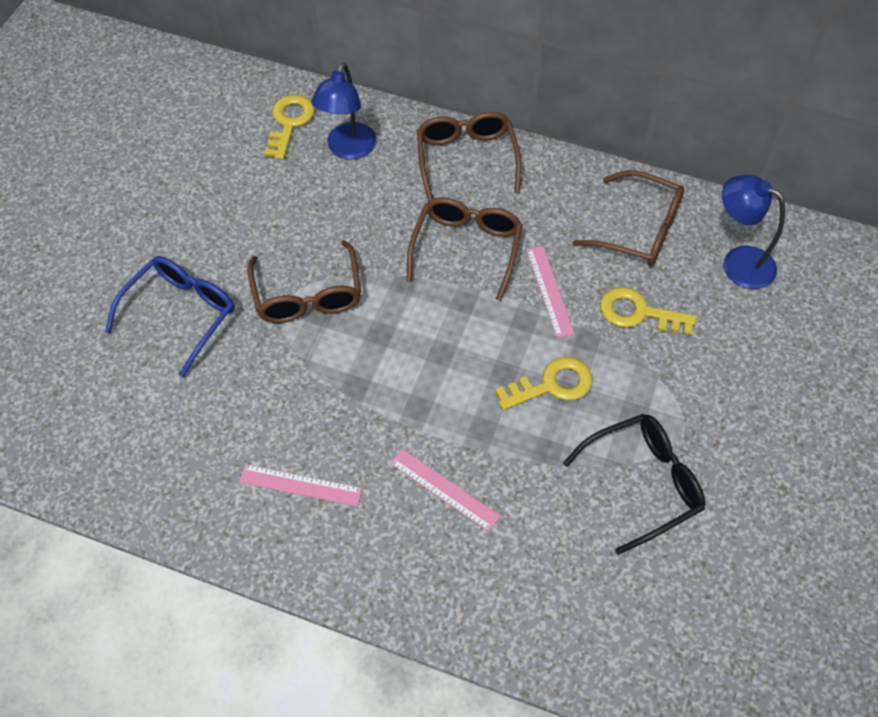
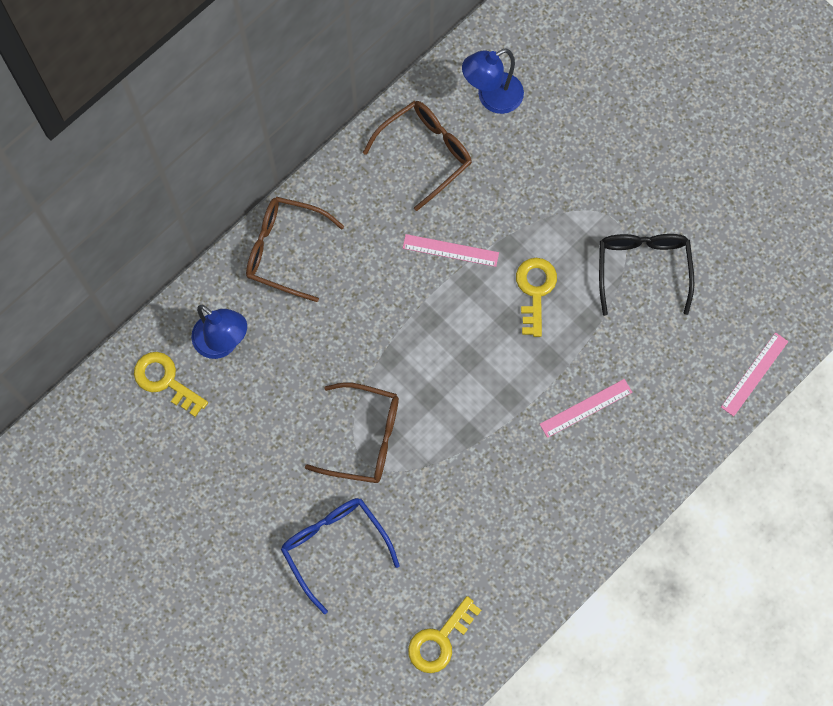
camera: 65 degrees left, 15 degrees up
pink ruler [239,464,363,506] -> pink ruler moved to [721,332,788,417]
brown glasses [407,197,523,301] -> none
yellow key [600,287,696,336] -> yellow key moved to [408,596,481,673]

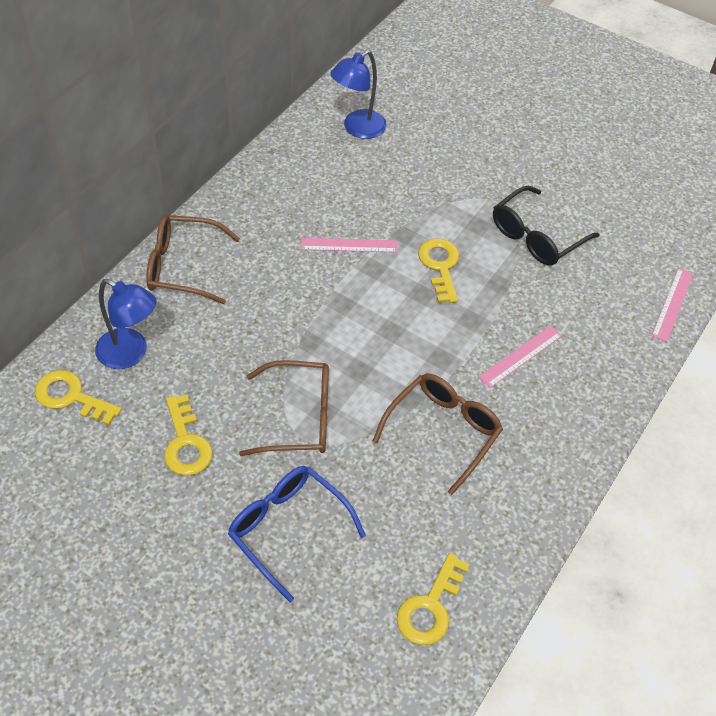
camera: 15 degrees left, 20 degrees down
brown glasses [363,101,472,211] -> brown glasses moved to [373,374,503,495]
black glasses [599,234,694,316] -> black glasses turned 120 degrees counterclockwise [493,186,599,266]
none -> yellow key [164,394,213,476]

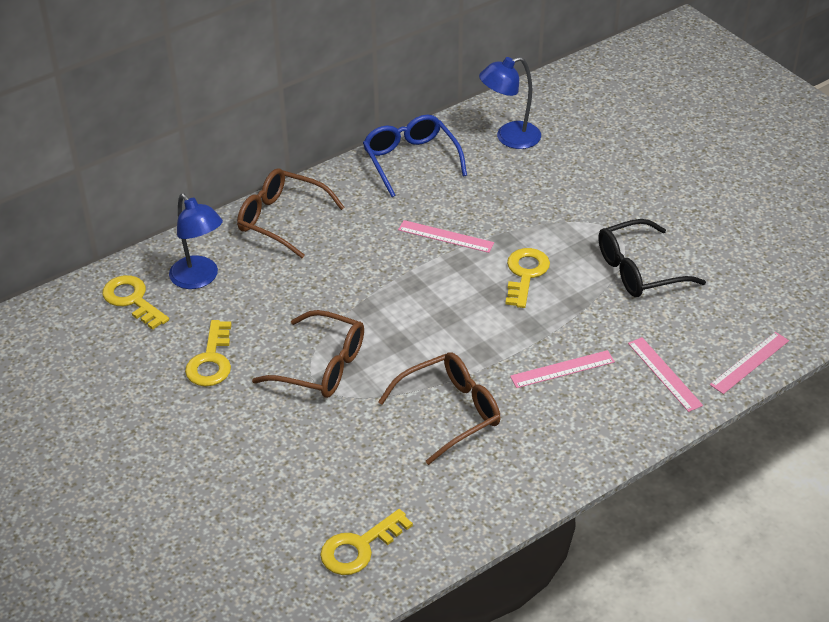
camera: 25 degrees right, 10 degrees down
blue glasses [228,466,366,602] -> blue glasses moved to [363,115,467,197]
none -> pink ruler [628,337,703,412]

